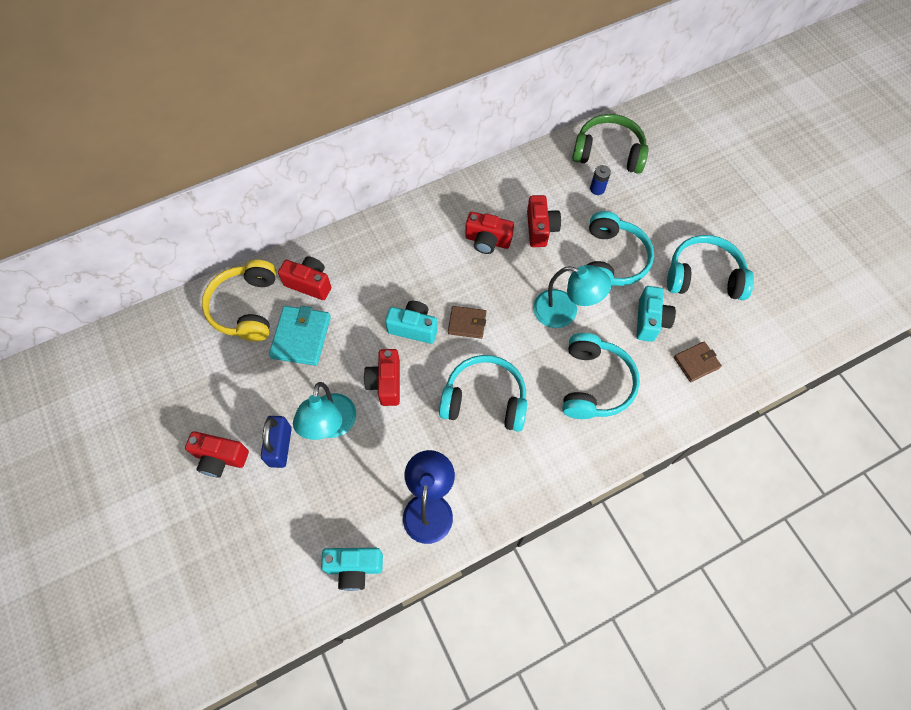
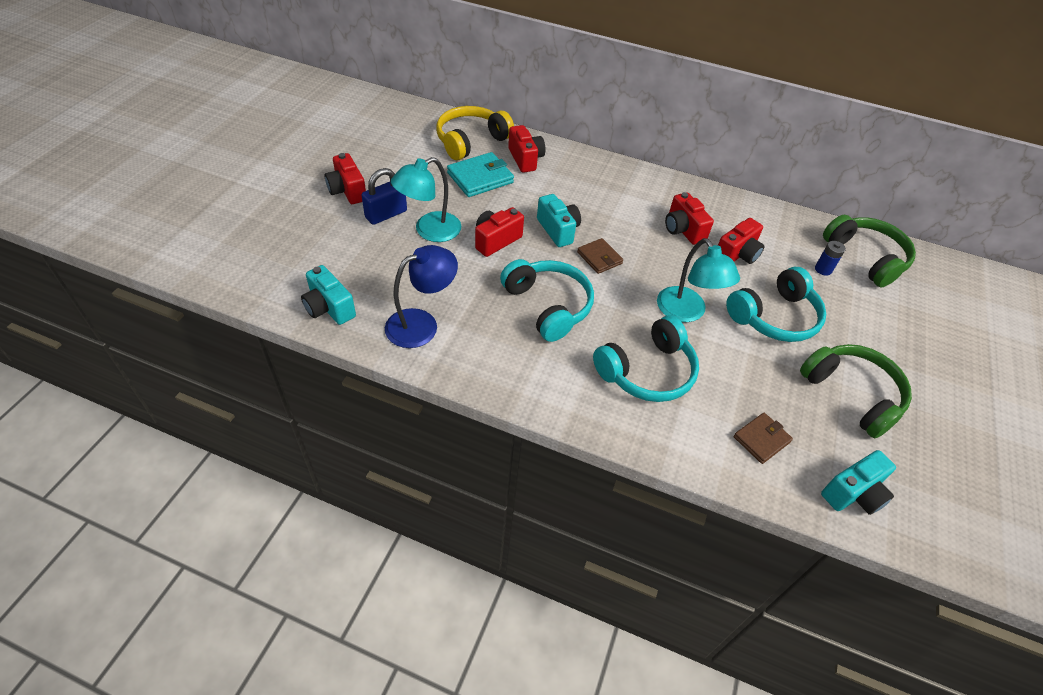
camera: 45 degrees right, 15 degrees down
turquoise camera [636,286,676,342] -> turquoise camera moved to [821,450,896,515]
turquoise headphones [667,235,754,300] -> green headphones [800,344,912,438]
brown wallet [674,341,722,382] -> brown wallet turned 60 degrees counterclockwise [734,413,793,464]

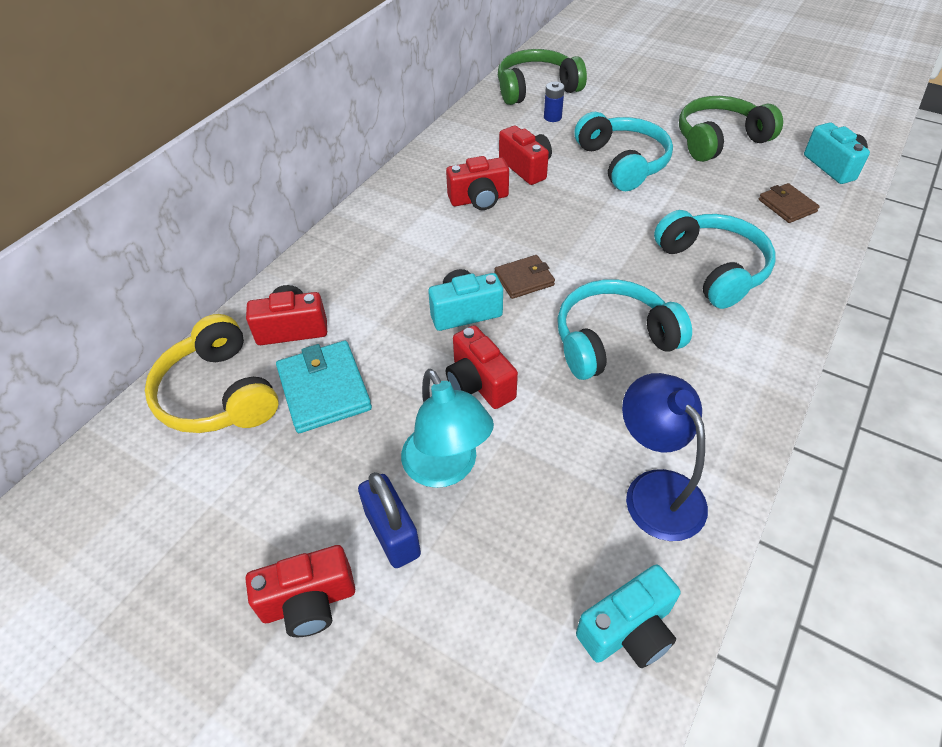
camera: 75 degrees left, 0 degrees up
turquoise lamp [657,238,740,322] -> none

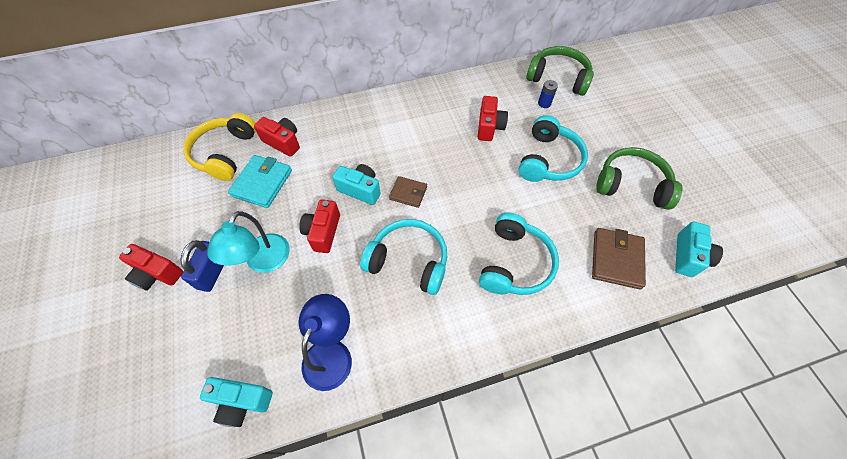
camera: 40 degrees right, 10 degrees up
red camera [446,156,509,210] -> none
brown wallet [759,183,820,223] -> brown wallet [592,228,646,289], size x1.59

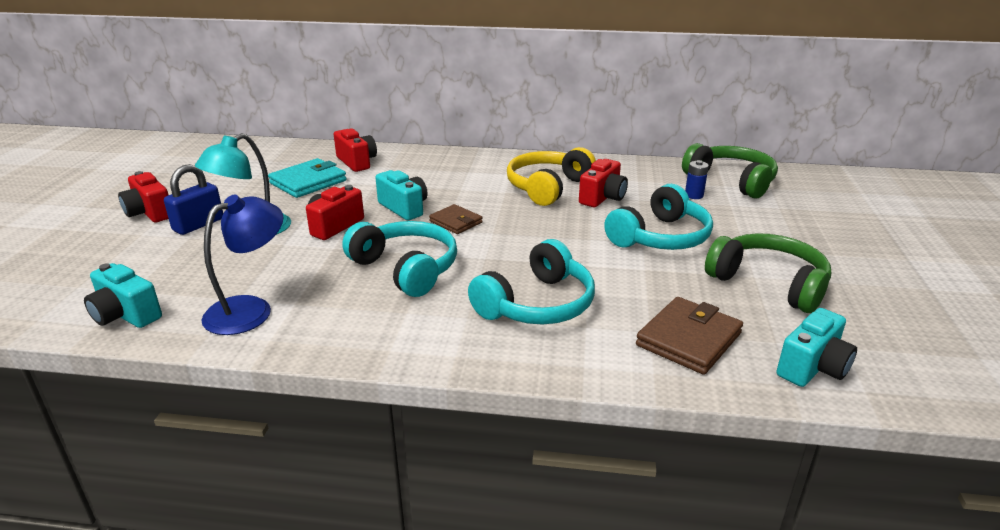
camera: 25 degrees right, 30 degrees down
yellow headphones [183,113,256,181] -> yellow headphones moved to [507,147,596,206]

